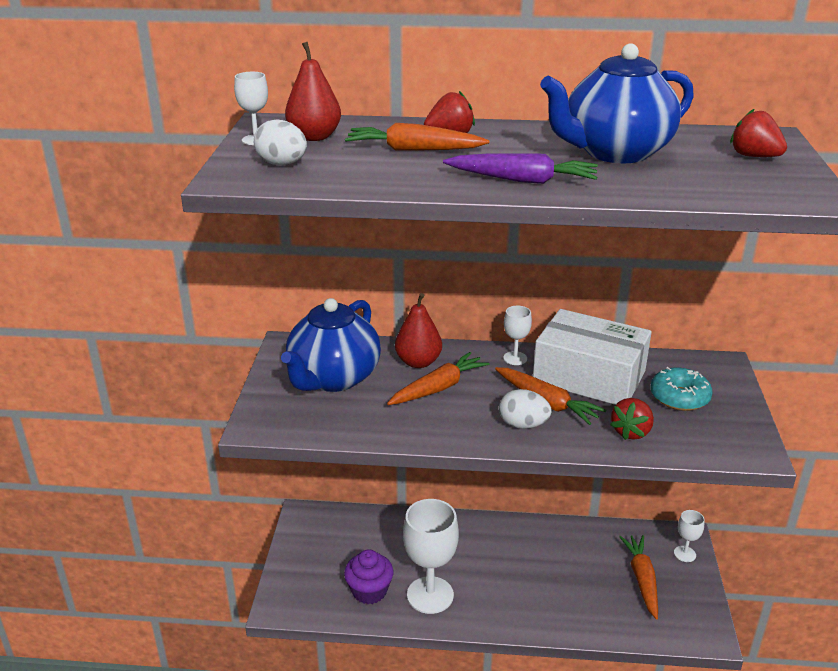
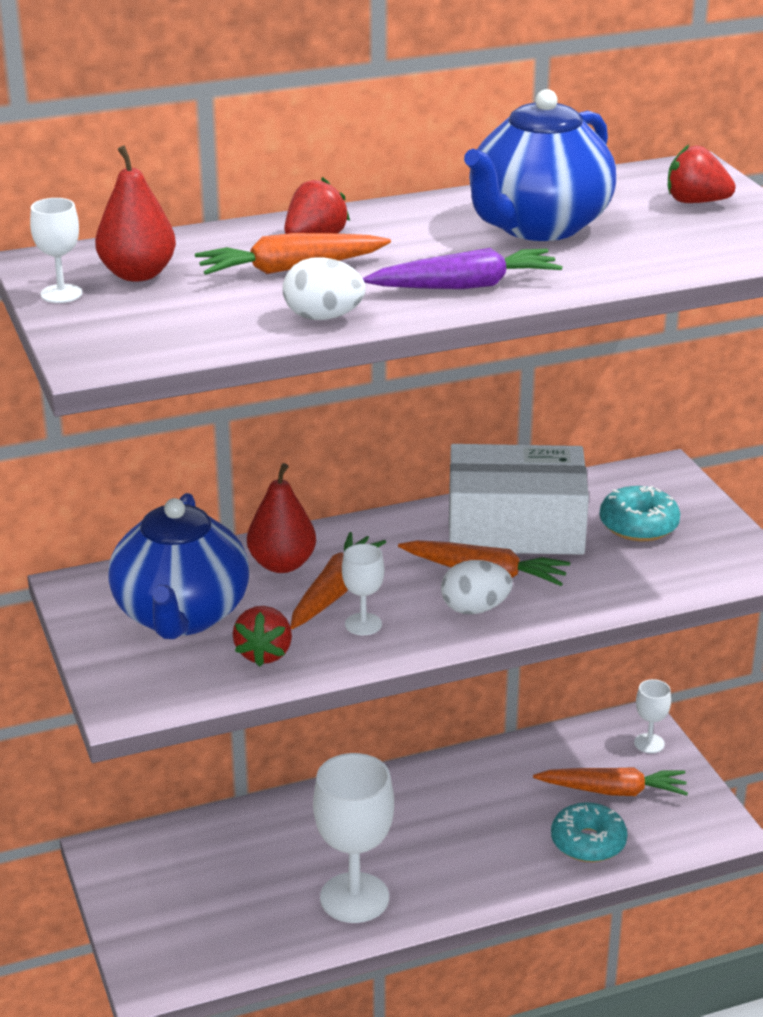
camera: 25 degrees left, 0 degrees up
white egg [254,119,307,166] -> white egg moved to [283,257,366,320]
purple cupcake [344,550,393,604] -> none
white goblet [503,306,532,365] -> white goblet moved to [342,544,384,635]
red strawberry [610,398,654,440] -> red strawberry moved to [233,606,292,667]
orange carrot [619,535,658,620] -> orange carrot turned 120 degrees clockwise [533,767,688,796]
none -> turquoise donut [551,802,627,862]

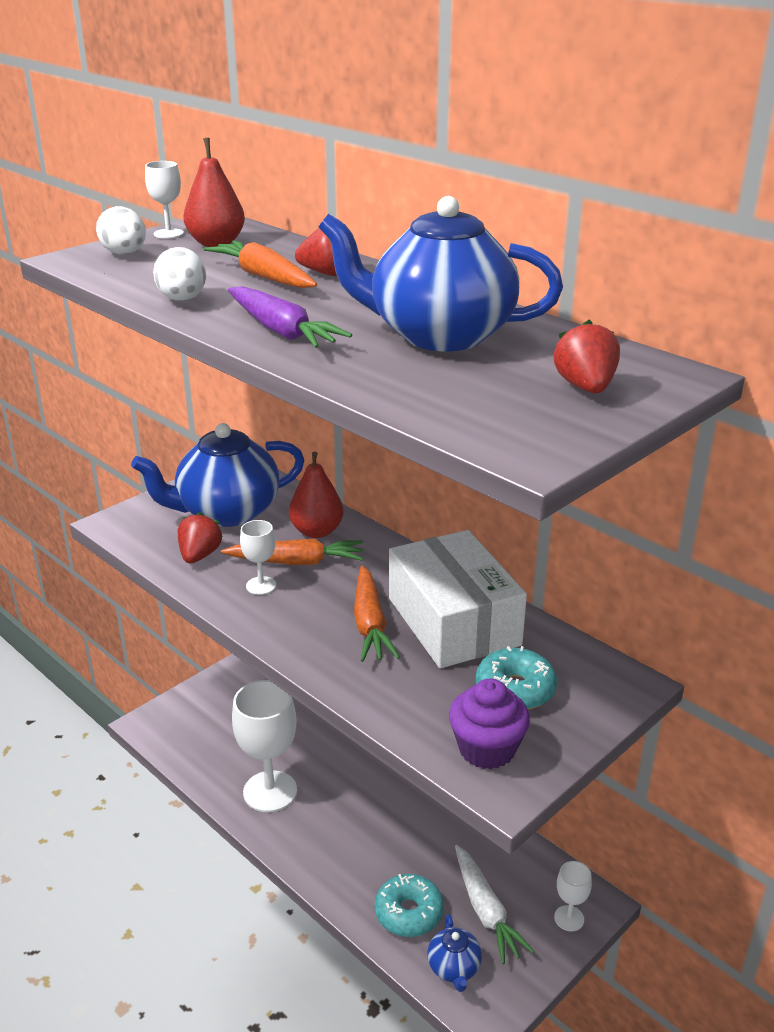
camera: 65 degrees right, 0 degrees up
red strawberry [233,606,292,667] -> red strawberry turned 120 degrees clockwise [178,512,223,563]
white egg [441,560,513,614] -> white egg moved to [96,206,146,254]
orange carrot [533,767,688,796] -> white carrot [455,845,535,964]
none -> blue teapot [427,914,482,992]
none -> purple cupcake [449,678,530,769]

